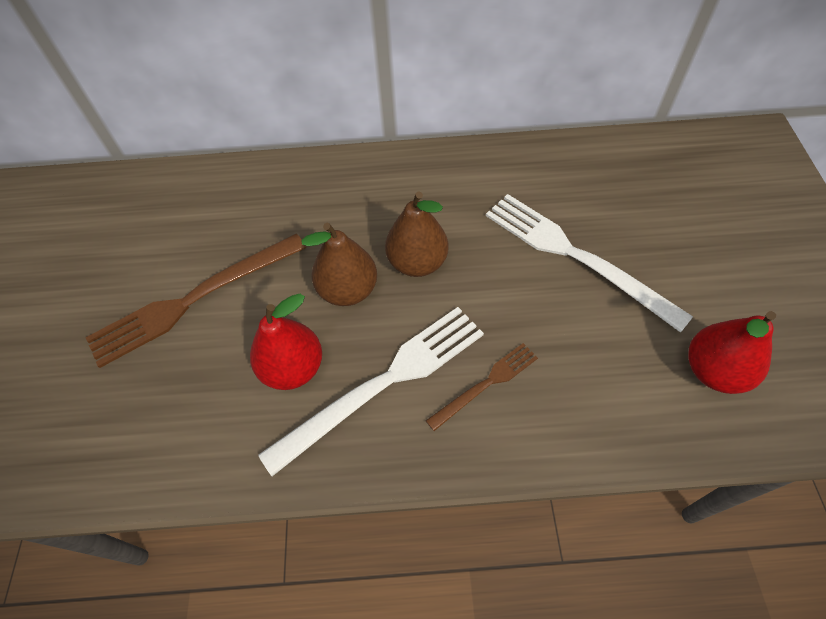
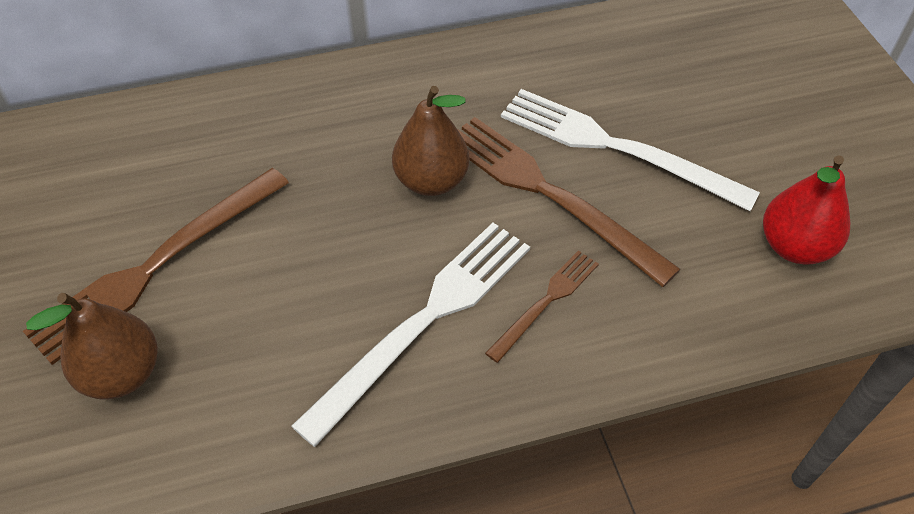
camera: 15 degrees left, 5 degrees down
red pear [250,294,322,390] -> none
brown pear [302,223,377,306] -> brown pear moved to [26,293,158,399]
none -> brown fork [458,117,681,287]

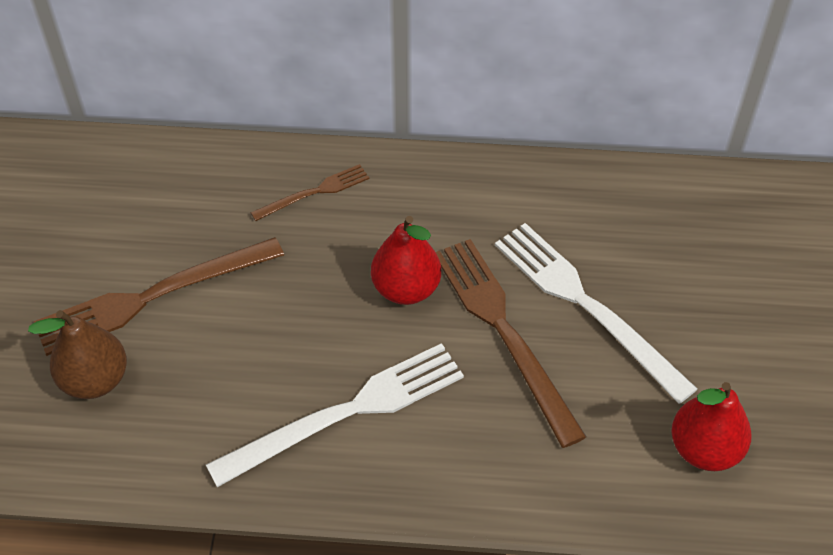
camera: 20 degrees right, 0 degrees up
brown pear [392,86,469,196] -> red pear [371,216,441,305]
brown fork [485,250,599,363] -> brown fork moved to [250,164,369,221]

